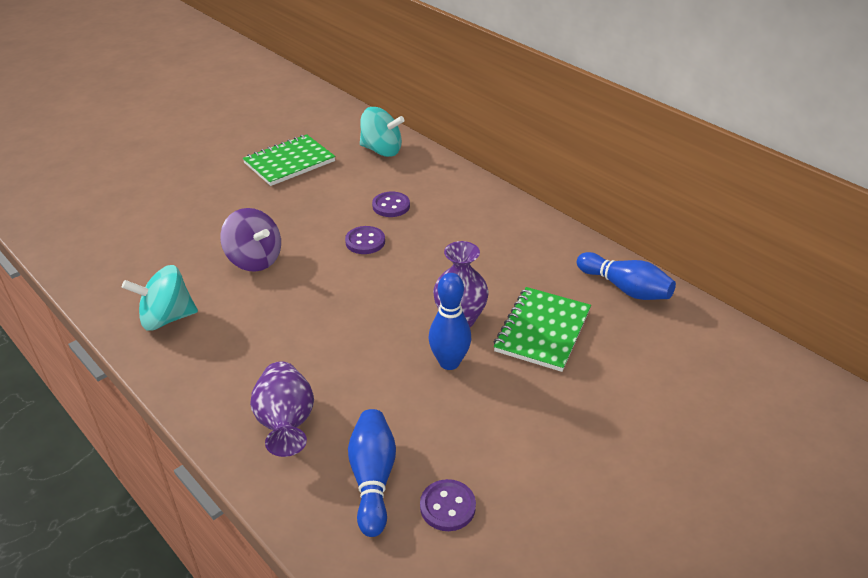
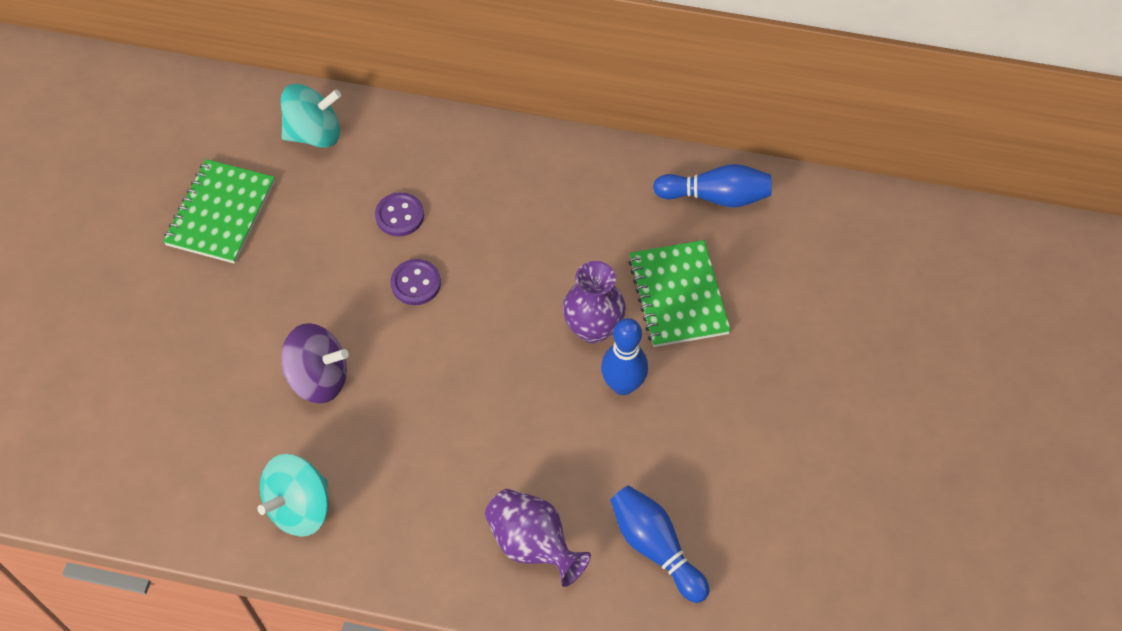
camera: 35 degrees left, 20 degrees up
purple button [420,479,476,531] -> none

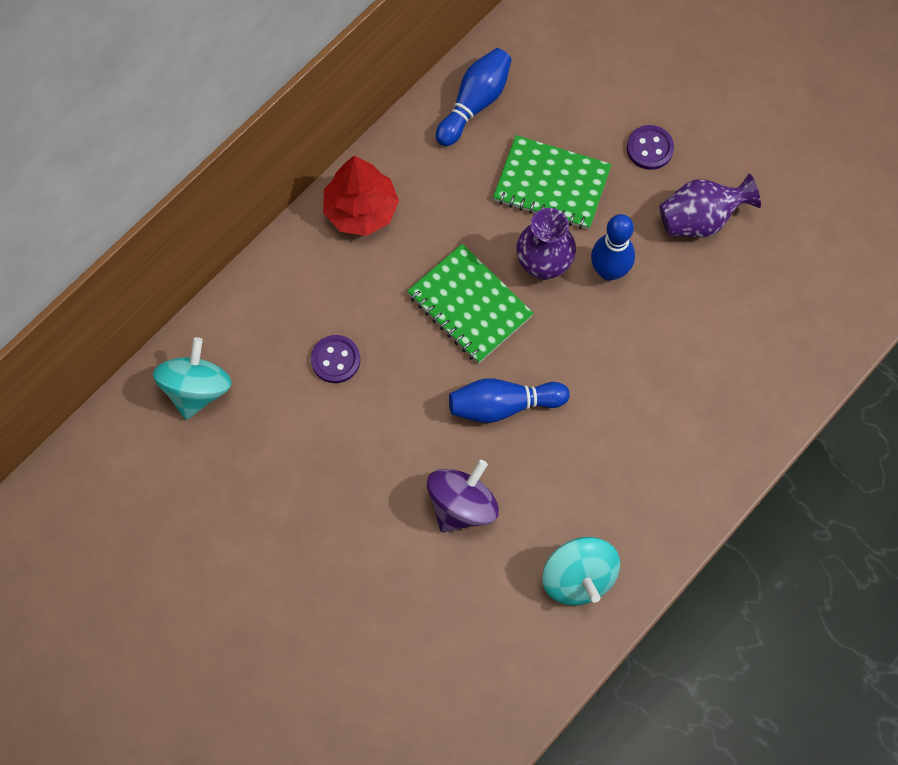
camera: 60 degrees left, 10 degrees up
green notebook [163,159,275,264] -> green notebook moved to [407,244,534,364]
purple button [390,259,441,305] -> purple button moved to [627,125,674,170]
purple vase [485,489,591,587] -> purple vase moved to [659,173,761,237]
blue bowling pin [610,485,709,603] -> blue bowling pin moved to [449,378,570,423]
none -> red tree [323,155,399,236]

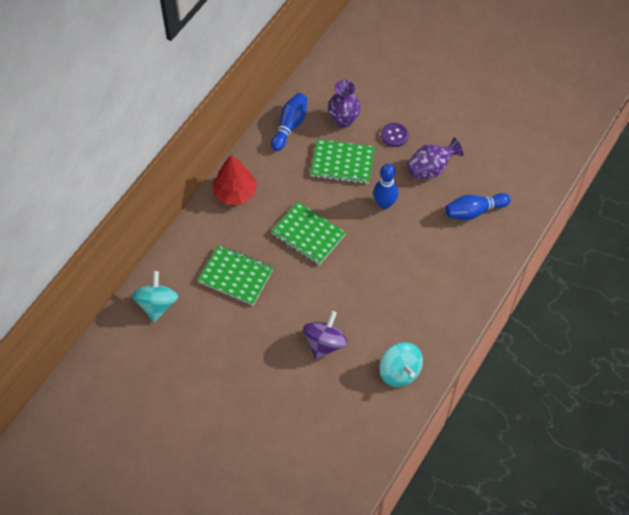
camera: 10 degrees left, 10 degrees down
purple button [311,335,360,383] -> green notebook [197,245,273,305]
blue bowling pin [449,378,570,423] -> blue bowling pin moved to [445,193,511,220]
purple vase [517,208,576,280] -> purple vase moved to [328,80,361,128]

